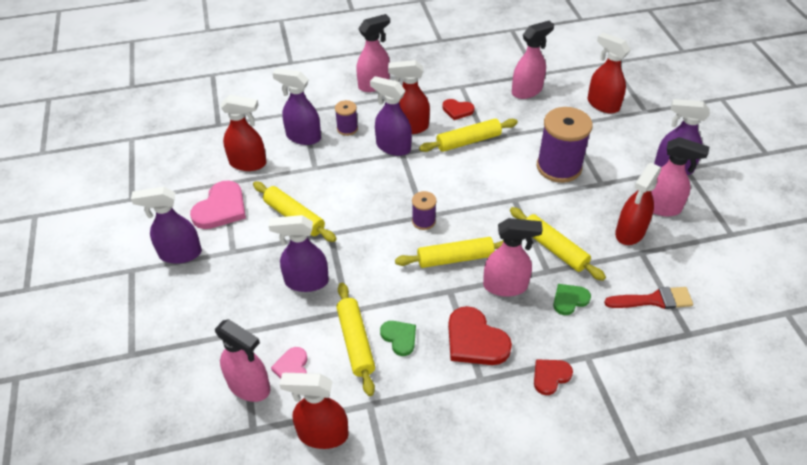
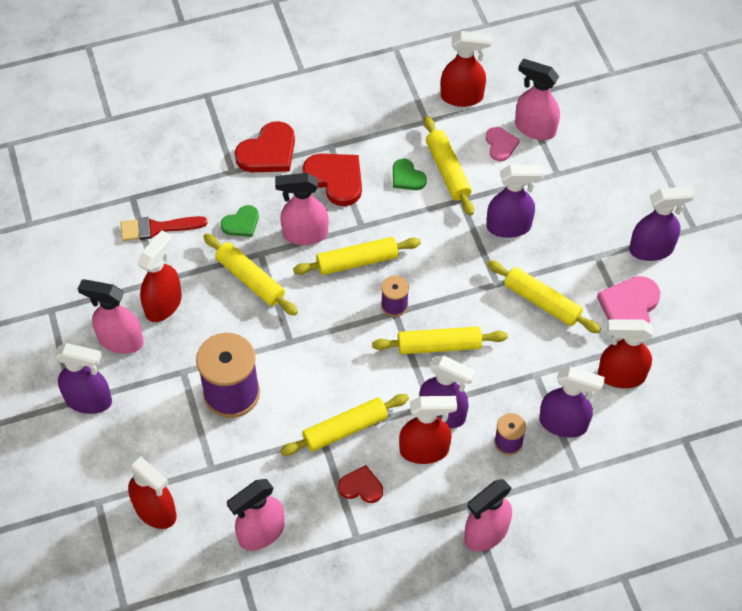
camera: 175 degrees right, 10 degrees up
red heart [534,359,573,395] -> red heart [235,121,295,172], size x1.70
none -> yellow rolling pin [372,326,508,354]

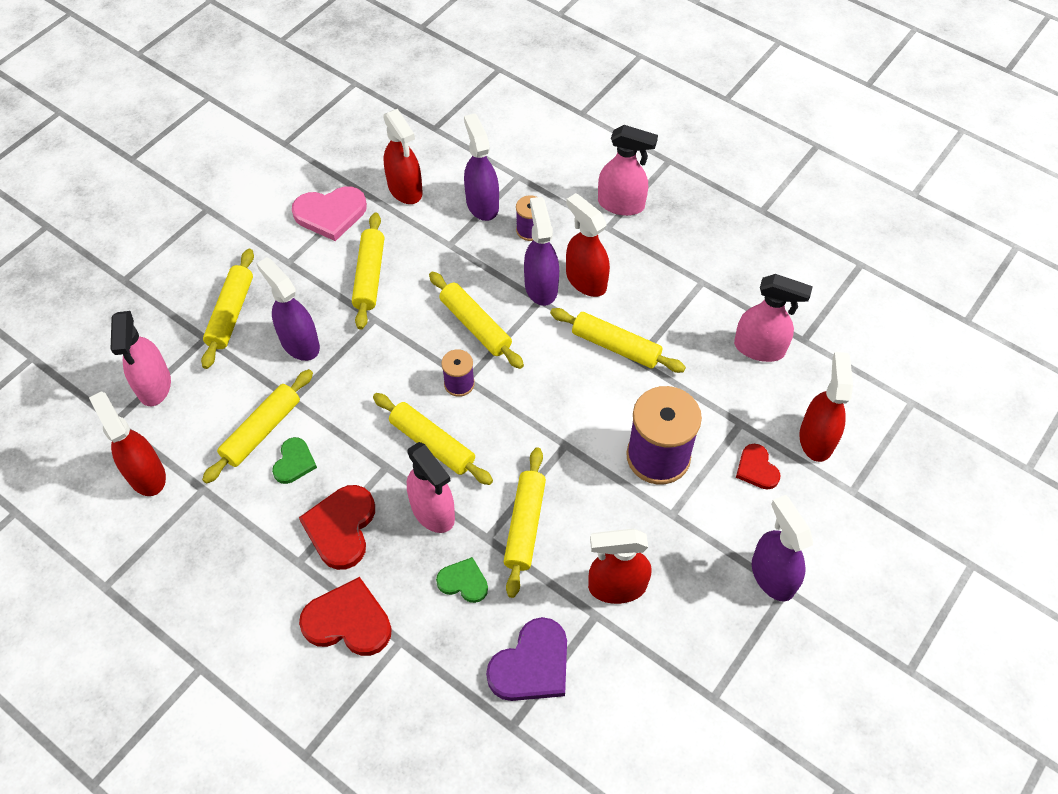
camera: 125 degrees left, 0 degrees up
pink spray bottle [78,279,144,354] -> none
red brush [120,216,208,241] -> purple heart [486,617,567,701]
red heart [338,465,383,503] -> red heart moved to [736,444,781,490]
pink heart [486,127,520,161] -> none
purple spray bottle [629,186,695,261] -> none
none -> yellow rolling pin [201,249,254,369]

